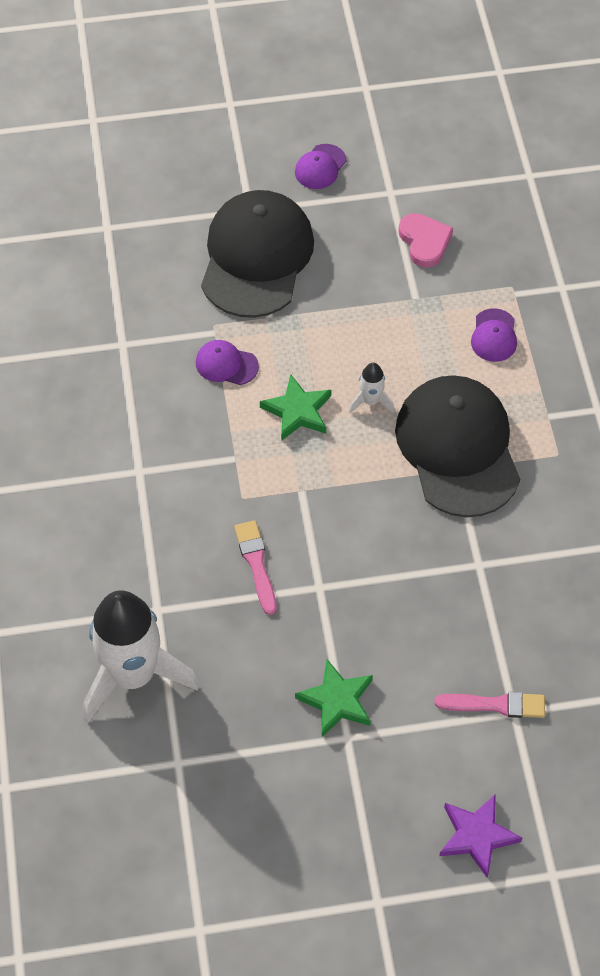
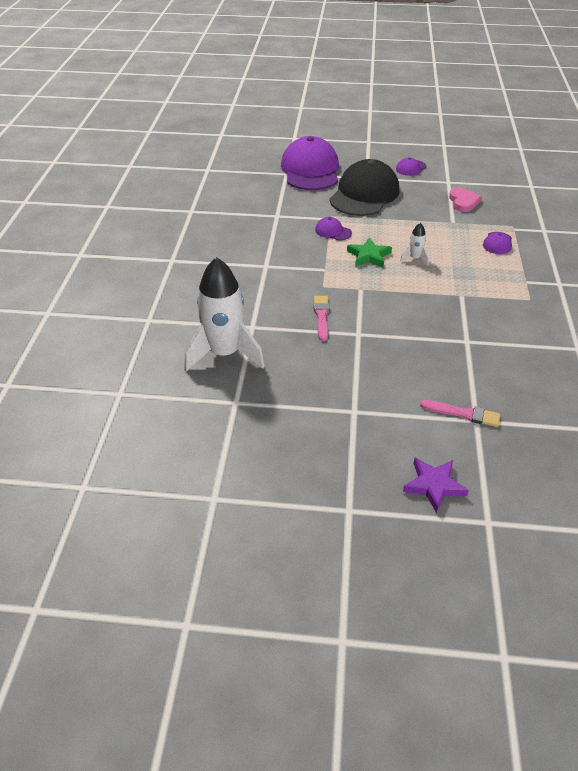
camera: 15 degrees right, 15 degrees down
green star [295,659,373,737] -> none
black cap [395,375,520,517] -> none
none -> purple cap [281,136,339,190]

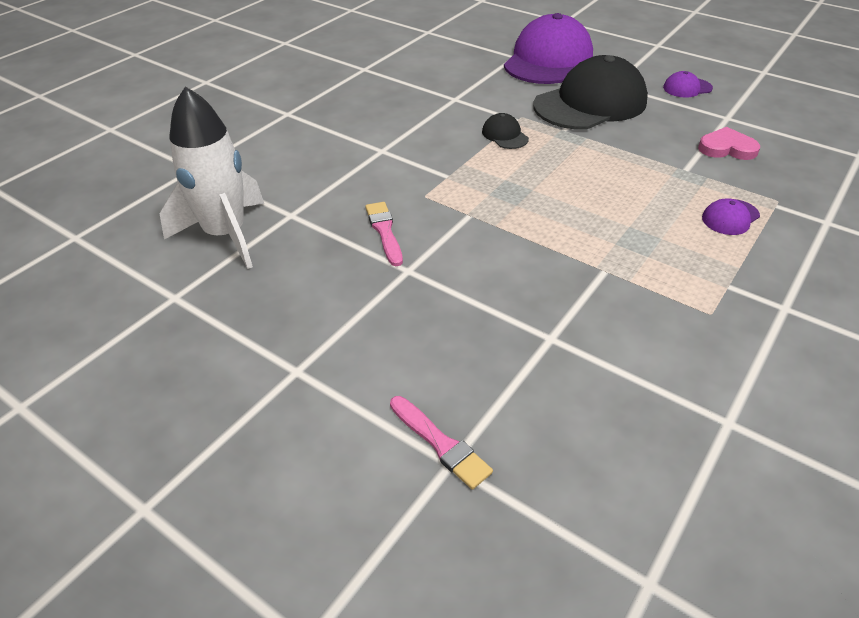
camera: 30 degrees right, 0 degrees up
pink brush [314,296,329,341] -> pink brush turned 45 degrees counterclockwise [365,202,403,266]
purple cap [315,217,352,241] -> black cap [482,113,529,149]
green star [347,237,392,267] -> none
white rocket [400,223,429,265] -> none
purple star [403,458,469,513] -> none
pink heart [449,188,482,212] -> pink heart turned 105 degrees counterclockwise [698,127,760,160]

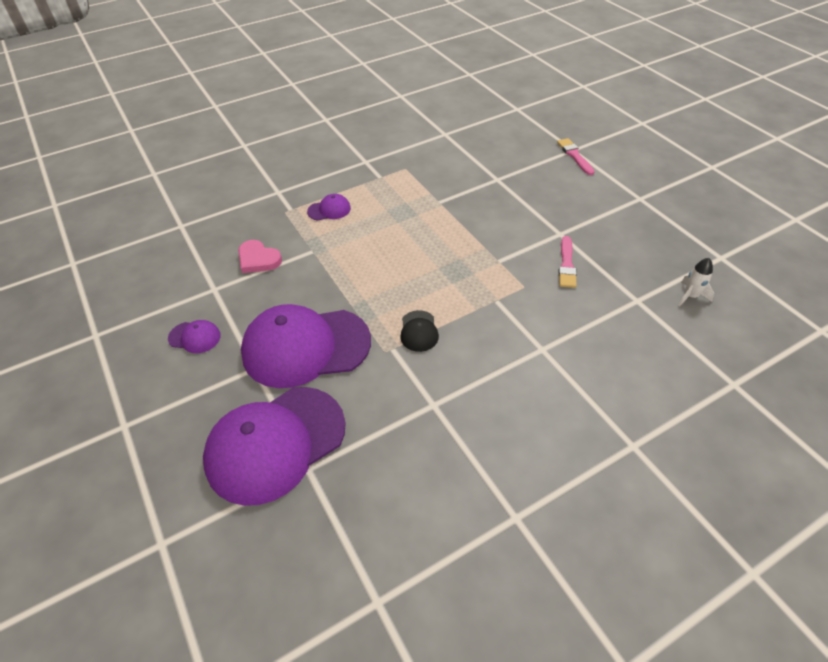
camera: 155 degrees left, 5 degrees up
white rocket [160,86,264,269] -> white rocket [678,258,714,306], size x0.42
black cap [533,55,648,130] -> purple cap [241,304,371,388]

